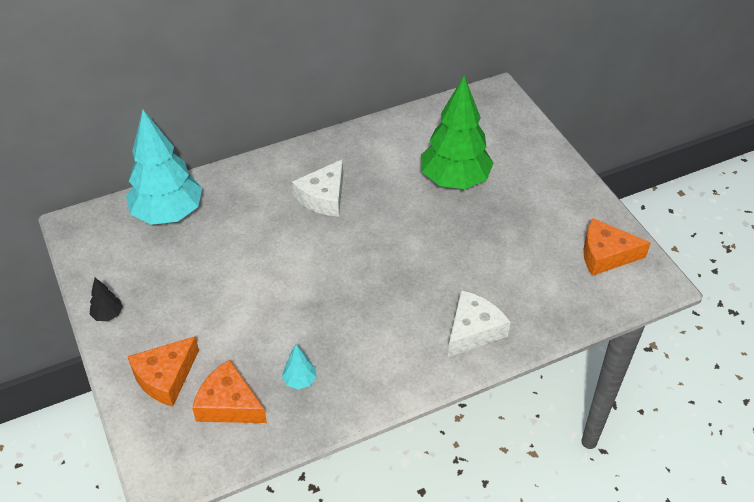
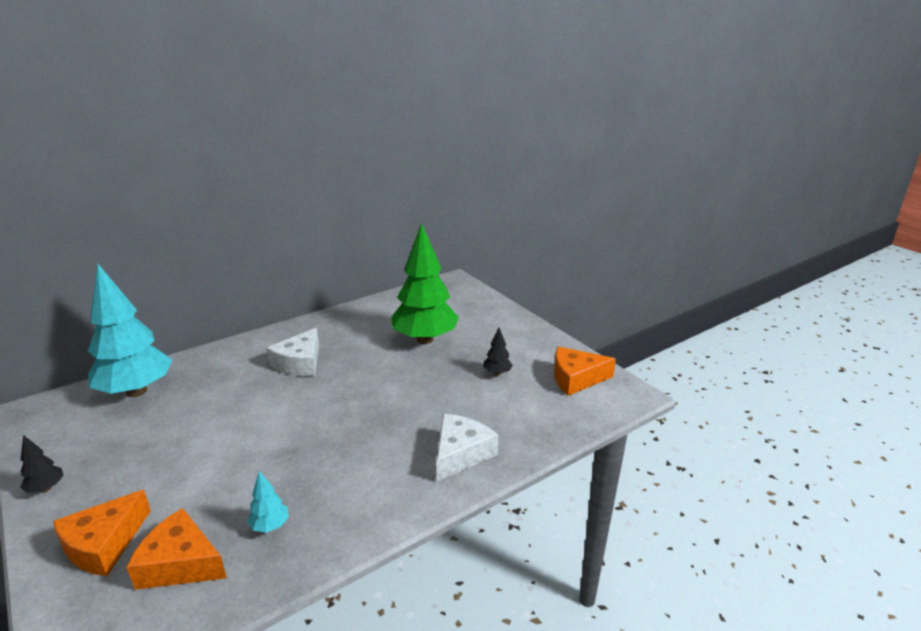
camera: 10 degrees left, 20 degrees down
none -> black tree [483,328,513,376]

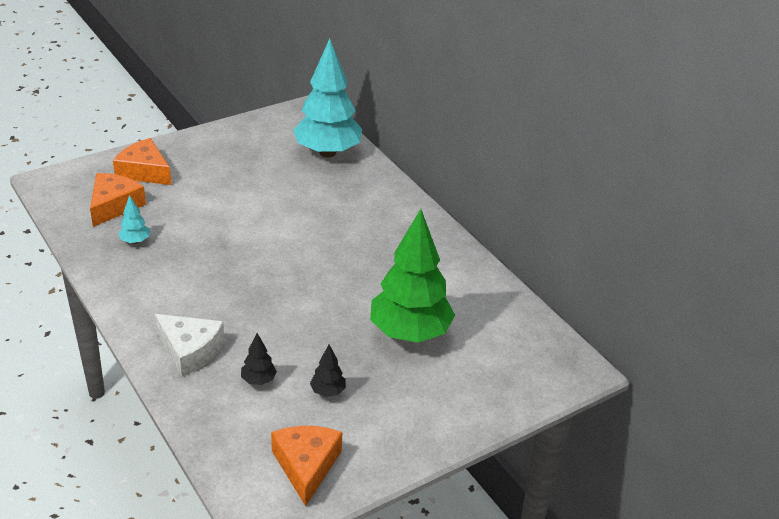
camera: 90 degrees right, 10 degrees up
black tree [20,435,64,493] -> black tree moved to [241,333,277,385]
white cheese [266,328,319,376] -> none

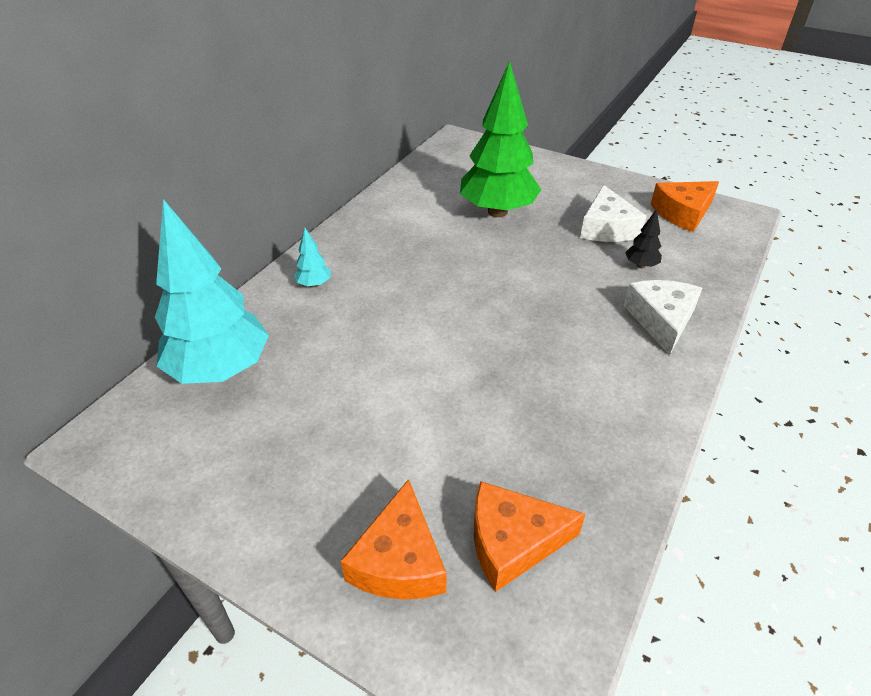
camera: 115 degrees left, 5 degrees up
turquoise tree [118,195,150,244] -> turquoise tree moved to [294,228,331,287]
black tree [310,345,346,397] -> white cheese [580,185,647,242]

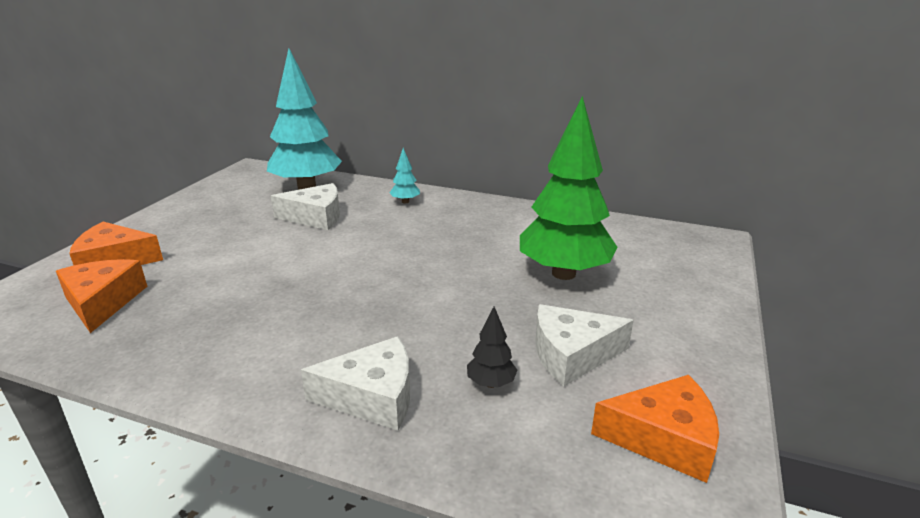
camera: 80 degrees right, 15 degrees down
orange cheese [651,181,719,232] -> orange cheese turned 135 degrees clockwise [591,375,719,483]
none -> white cheese [271,183,340,230]

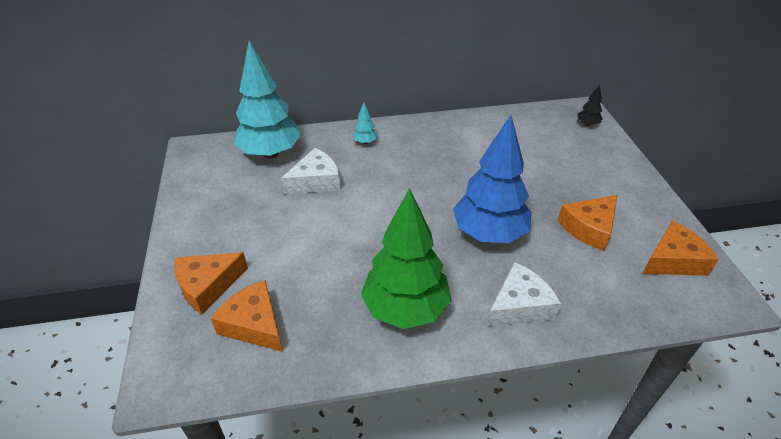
camera: 30 degrees left, 15 degrees up
black tree [467,307,517,388] -> black tree moved to [577,85,603,126]
green tree [520,96,618,280] -> green tree moved to [361,188,451,329]
white cheese [535,304,634,386] -> orange cheese [558,195,617,251]
none -> blue tree [453,115,532,243]

